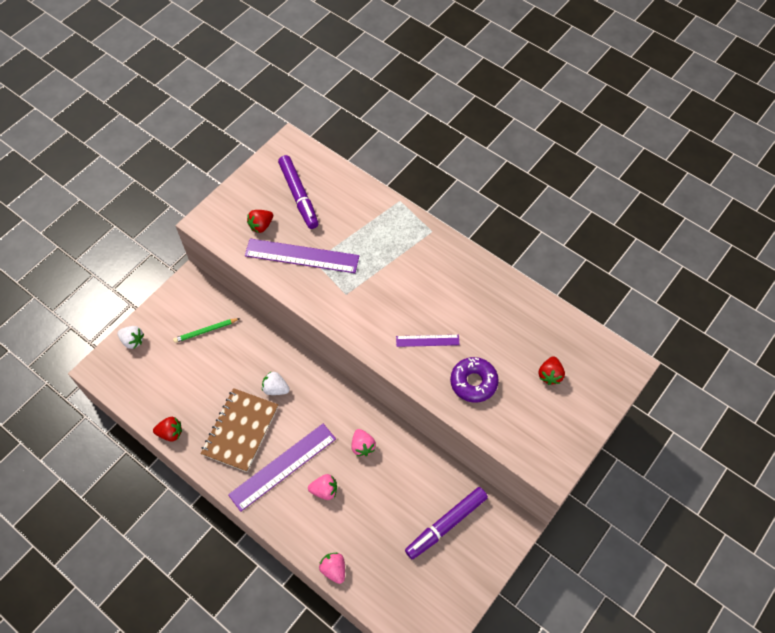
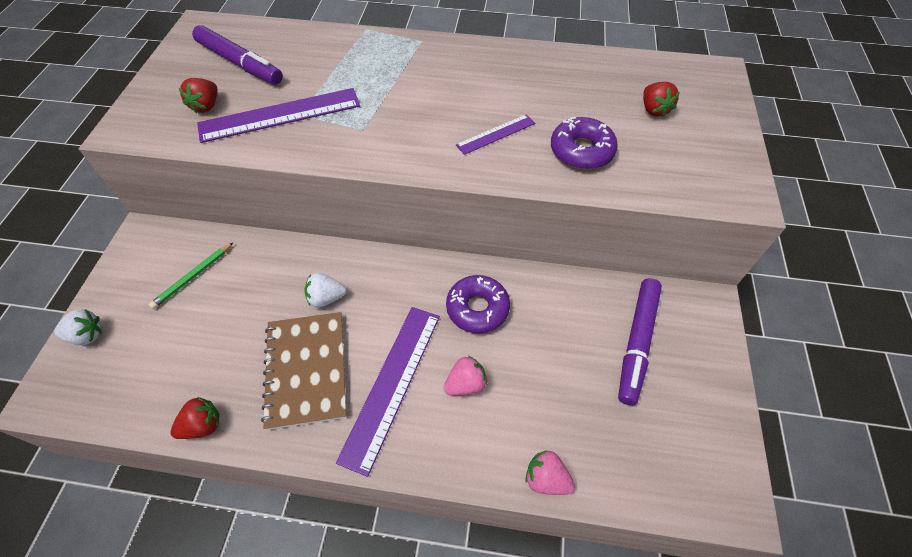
camera: 30 degrees left, 5 degrees down
pink strawberry [351,429,376,456] -> purple donut [446,275,510,333]

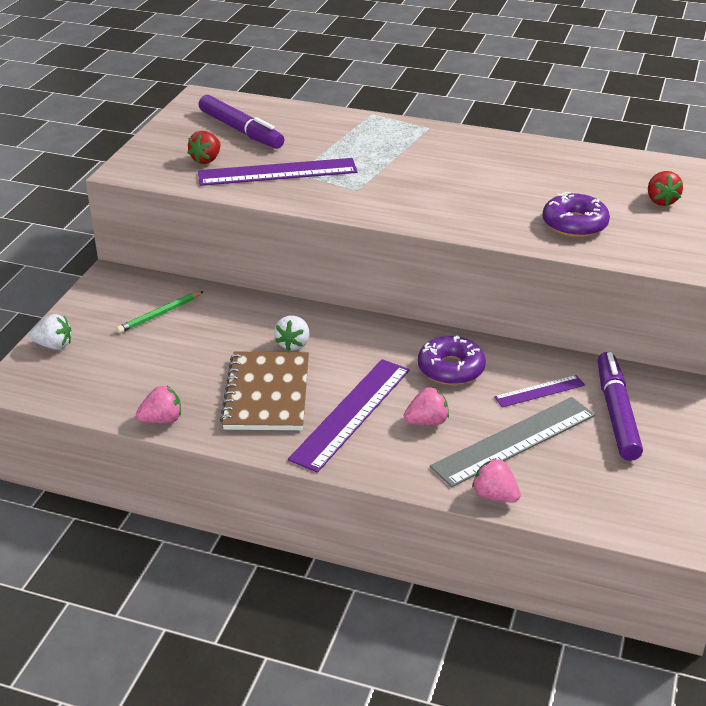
camera: 10 degrees right, 20 degrees down
red strawberry [170,397,220,439] -> pink strawberry [136,386,181,424]
white strawberry [304,273,347,308] -> white strawberry turned 75 degrees counterclockwise [274,316,310,351]
purple ruler [456,114,535,155] -> purple ruler moved to [494,375,585,407]
purple marker [618,278,662,405] -> purple marker turned 150 degrees clockwise [597,352,643,461]
none -> grey ruler [430,397,595,487]

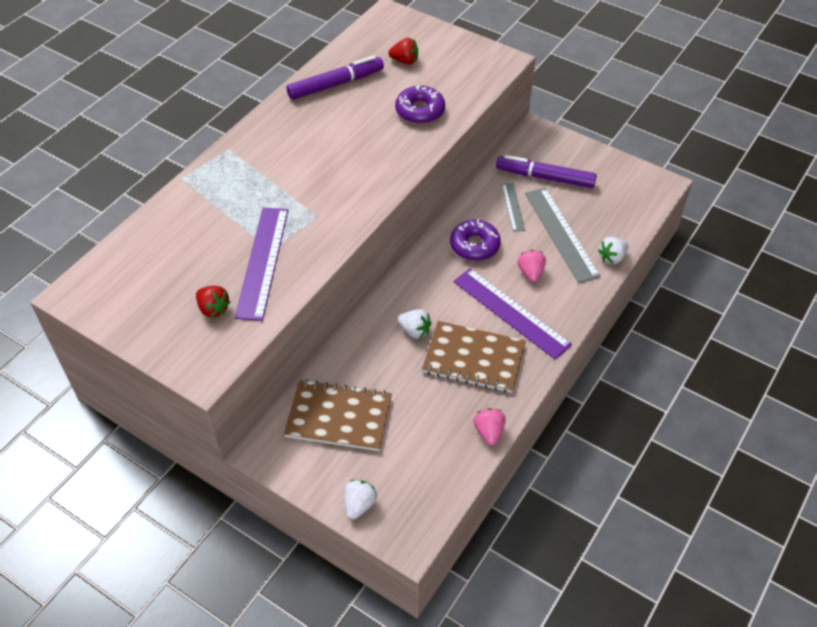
camera: 75 degrees left, 15 degrees up
green pencil [116,291,204,333] -> brown notebook [284,379,392,451]
purple marker [199,95,285,149] -> purple marker moved to [287,55,384,100]
pink strawberry [472,458,521,503] -> white strawberry [598,237,628,264]
purple ruler [494,375,585,407] -> grey ruler [502,183,525,232]

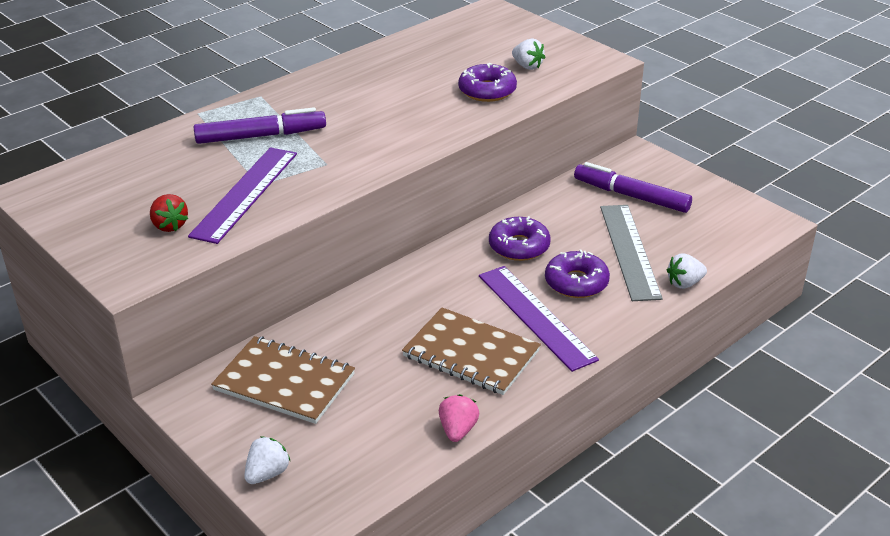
camera: 15 degrees right, 15 degrees down
purple marker [287,55,384,100] -> purple marker moved to [194,107,326,144]
red strawberry [388,38,418,65] -> none
white strawberry [398,309,431,339] -> white strawberry moved to [512,38,545,70]
grey ruler [502,183,525,232] -> none
pink strawberry [518,250,546,282] -> purple donut [545,249,610,298]

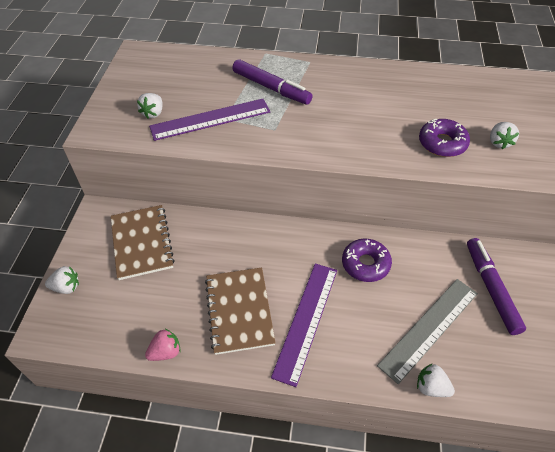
camera: 50 degrees right, 15 degrees up
red strawberry [150,194,188,232] -> white strawberry [137,93,163,119]
purple donut [545,249,610,298] -> none

